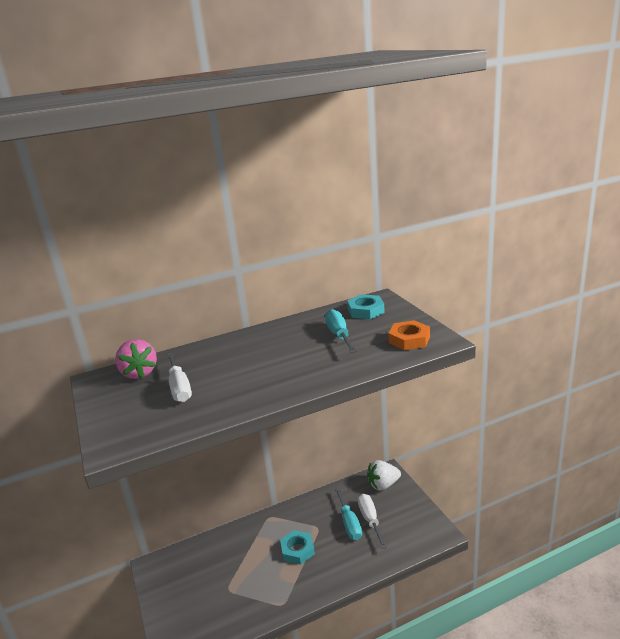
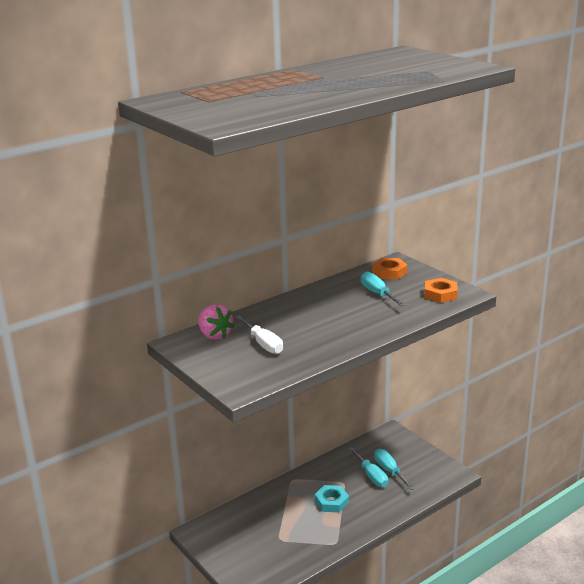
camera: 15 degrees left, 0 degrees up
turquoise nut [347,294,385,319] -> orange nut [372,258,407,279]
white screwdriver [358,494,387,549] -> turquoise screwdriver [374,449,415,490]
white strawberry [367,460,401,491] -> none

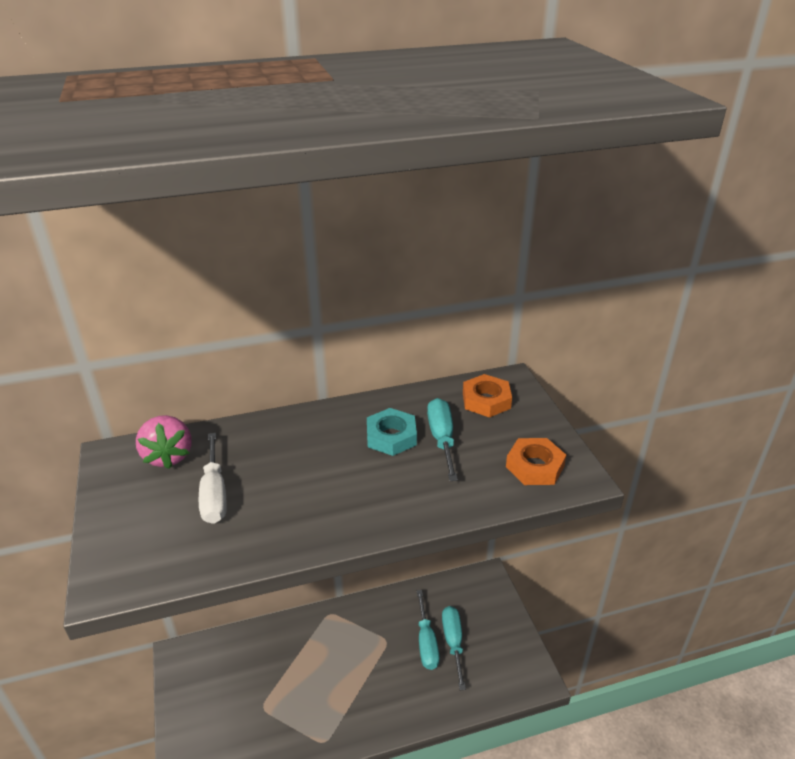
camera: 20 degrees right, 10 degrees up
turquoise nut [315,485,349,513] -> turquoise nut moved to [367,408,417,456]

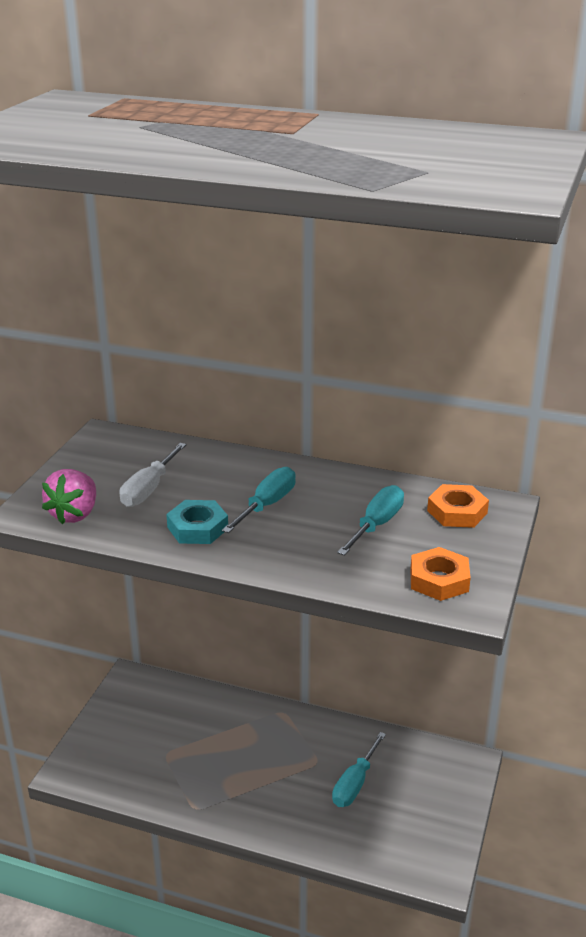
camera: 35 degrees right, 5 degrees down
pink strawberry [136,415,192,469] -> pink strawberry moved to [42,469,96,524]
turquoise nut [367,408,417,456] -> turquoise nut moved to [166,500,228,544]
turquoise screwdriver [442,606,466,690] -> turquoise screwdriver moved to [222,467,296,533]

